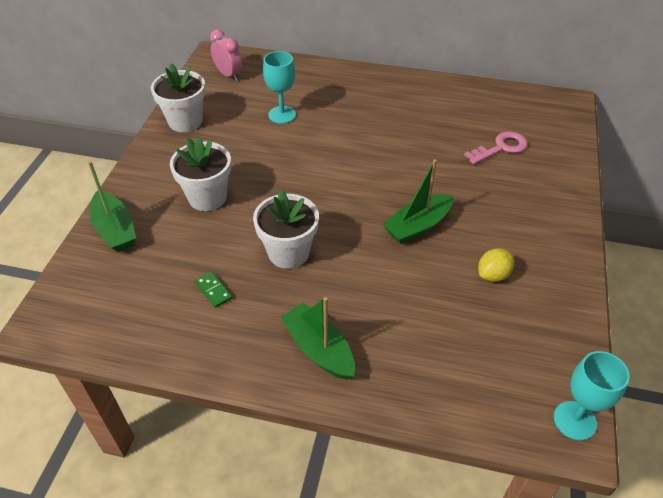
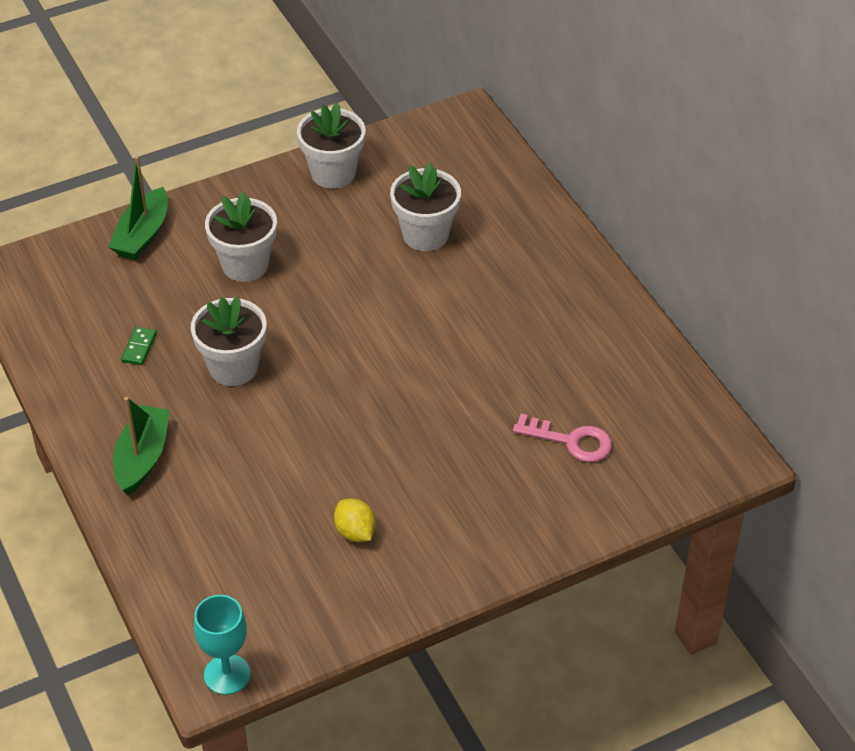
camera: 50 degrees right, 0 degrees up
pink clock [210,29,242,81] -> none
turquoise goblet [263,51,296,124] -> white flower pot [390,163,461,251]
green boat [382,159,453,244] -> none
yellow lemon [478,248,514,282] -> yellow lemon turned 45 degrees clockwise [334,499,376,542]

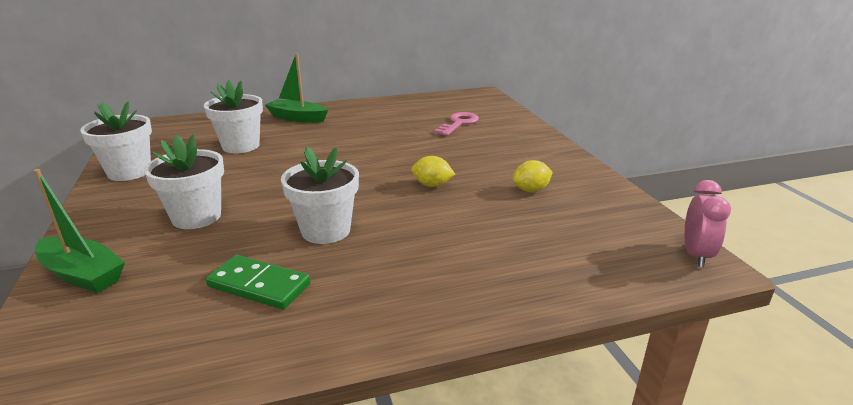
camera: 80 degrees left, 20 degrees down
green boat [113,397,170,495] -> green boat moved to [265,53,328,123]
green domino [121,327,157,365] -> green domino [206,255,311,309], size x1.78
turquoise goblet [194,595,250,695] -> pink clock [684,180,731,267]
none -> yellow lemon [411,156,455,187]

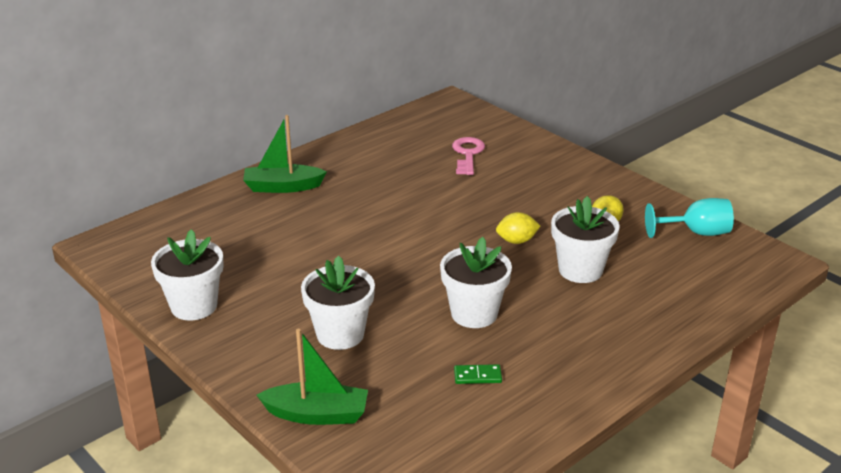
camera: 25 degrees left, 5 degrees up
white flower pot [204,80,263,153] -> white flower pot moved to [551,196,619,283]
green domino [206,255,311,309] -> green domino [454,364,502,384], size x0.56
pink clock [684,180,731,267] -> none
none -> turquoise goblet [645,198,734,238]

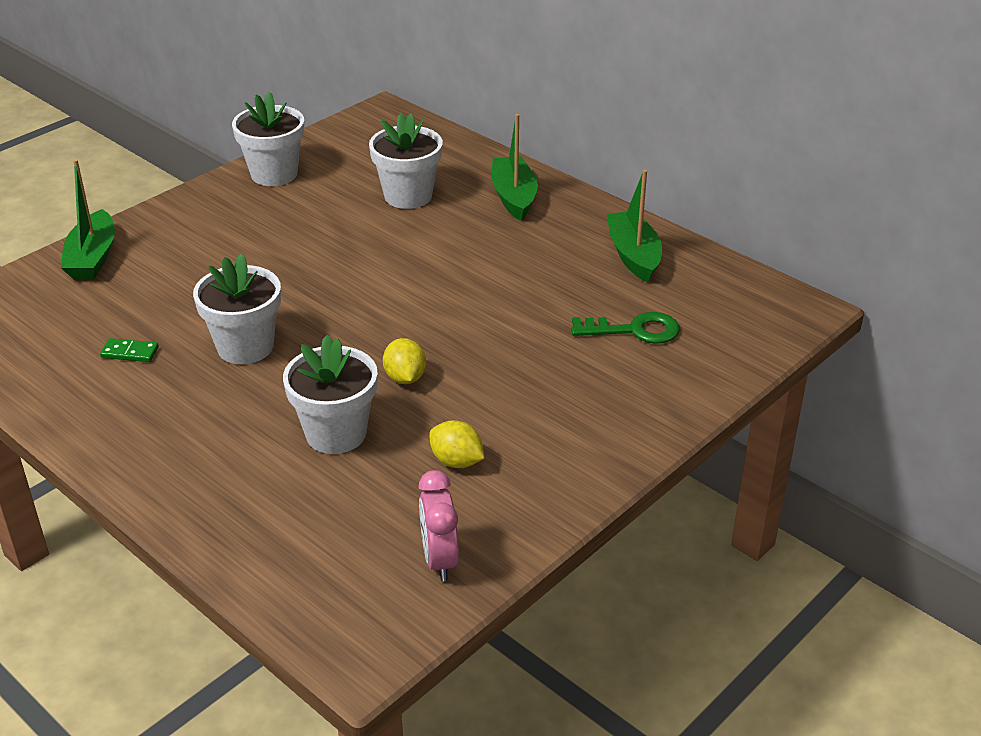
camera: 85 degrees right, 5 degrees up
white flower pot [301,256,375,350] -> white flower pot moved to [369,113,443,209]
pink key [452,137,485,175] -> green key [571,312,680,344]
green domino [454,364,502,384] -> green domino turned 75 degrees counterclockwise [100,338,159,362]
turquoise goblet [645,198,734,238] -> pink clock [418,470,459,581]
none -> green boat [607,170,662,282]

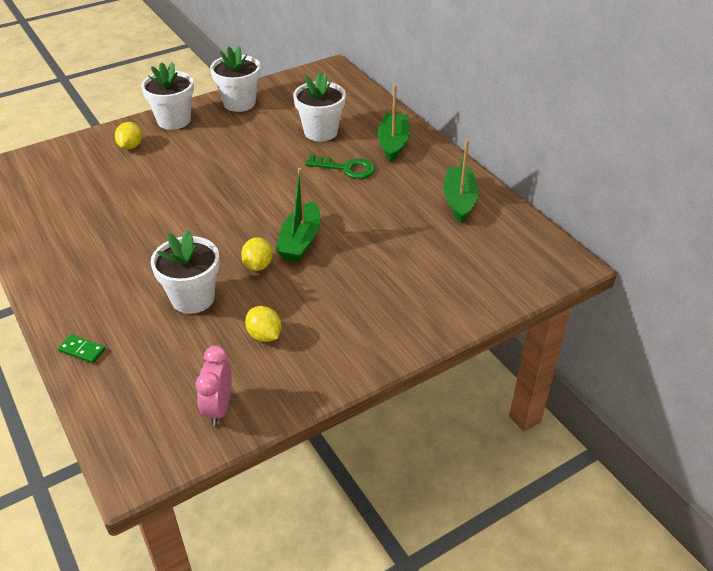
camera: 15 degrees right, 5 degrees up
green boat [61,159,115,280] -> green boat moved to [276,168,321,262]
green domino [100,338,159,362] -> green domino moved to [58,335,106,363]
white flower pot [193,254,281,364] -> white flower pot moved to [141,62,194,130]
green key [571,312,680,344] -> green key moved to [305,155,375,179]
none -> yellow lemon [115,122,142,150]

